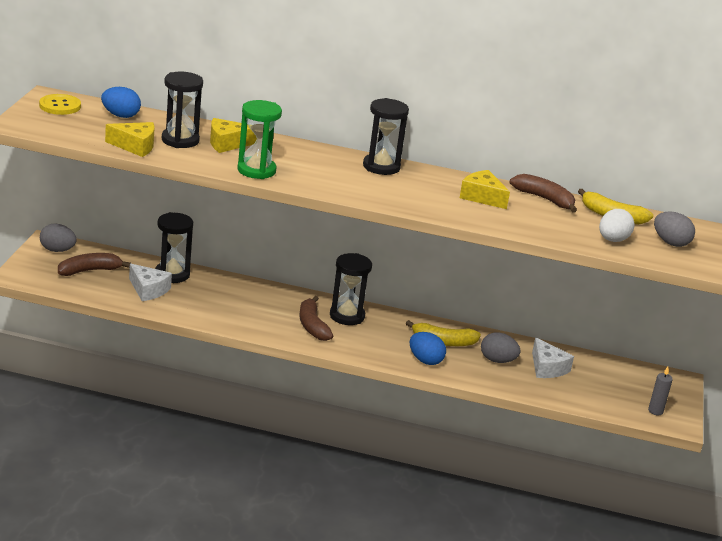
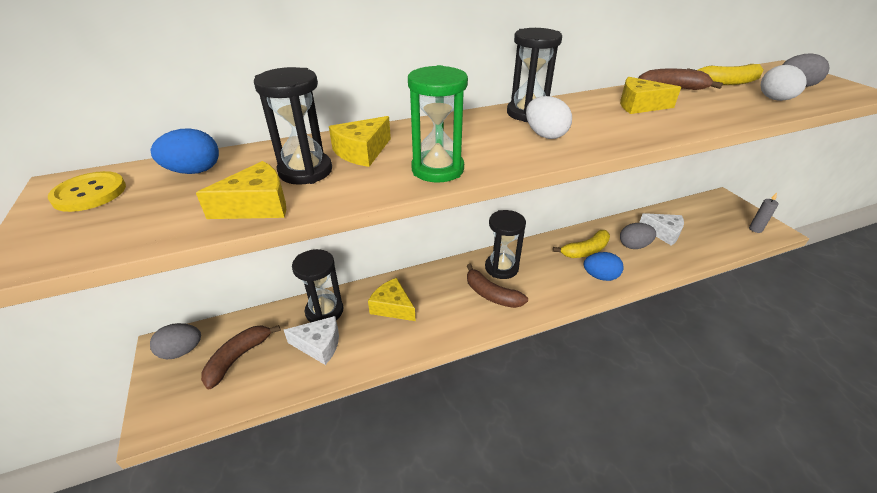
camera: 30 degrees left, 10 degrees up
none -> yellow cheese [368,278,416,321]
none -> white egg [526,96,572,139]

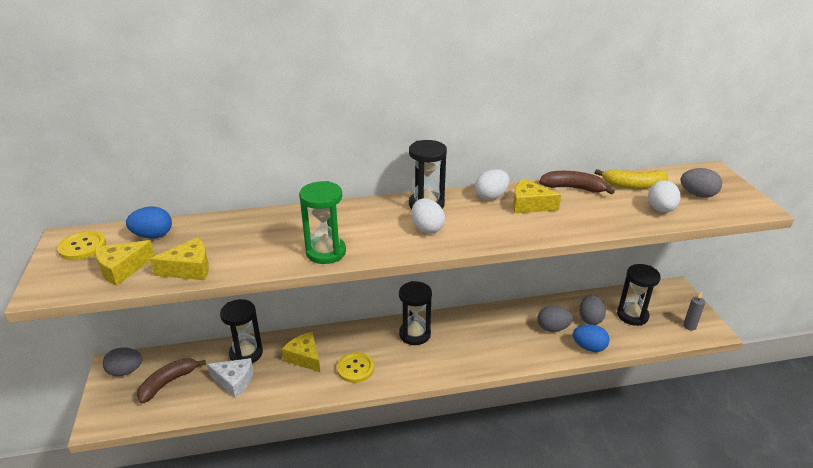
camera: 10 degrees right, 5 degrees down
black hourglass [254,67,332,185] -> black hourglass moved to [617,264,661,326]
yellow cheese [329,116,391,167] -> yellow cheese moved to [95,240,155,286]
brown banana [467,264,528,308] -> none
yellow banana [553,230,610,258] -> none
blue egg [584,252,624,281] -> blue egg moved to [573,324,609,352]
white cheese [639,213,684,246] -> grey egg [579,295,606,325]
none -> yellow button [337,352,374,383]
none -> white egg [475,169,509,200]

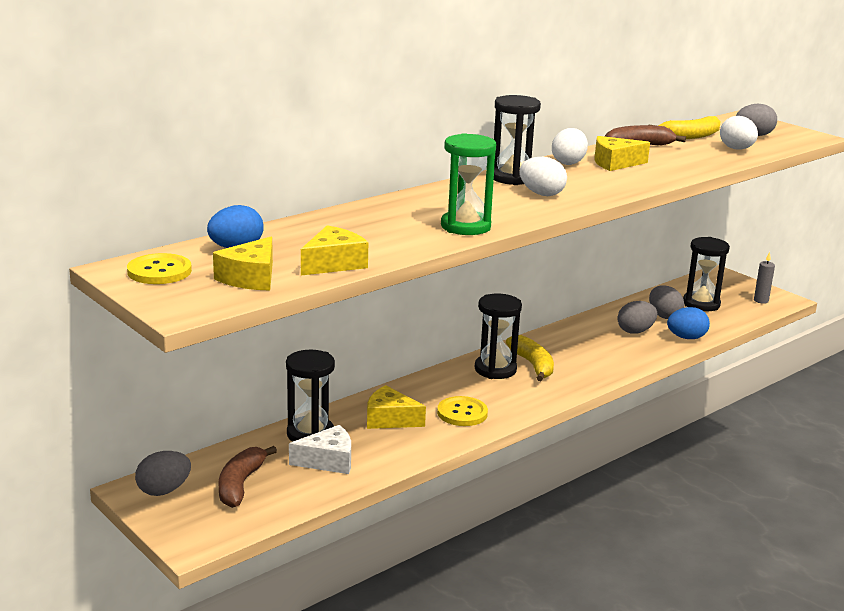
camera: 30 degrees left, 10 degrees down
none -> yellow banana [506,335,554,381]

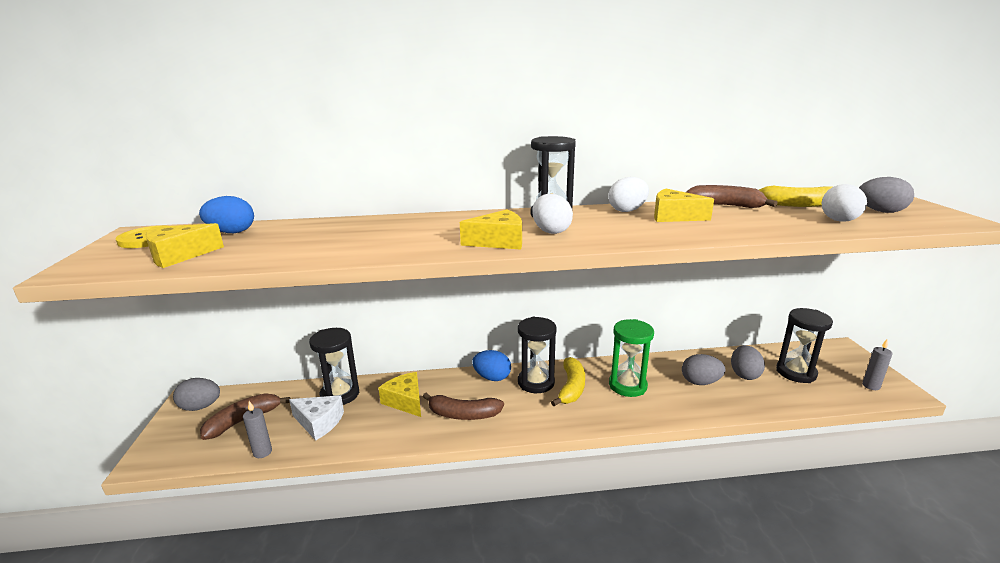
camera: 35 degrees right, 0 degrees up
yellow cheese [301,225,368,275] -> yellow cheese moved to [460,209,522,250]
yellow button [437,396,488,426] -> brown banana [423,393,504,420]
green hourglass [441,133,496,235] -> green hourglass moved to [609,319,654,397]
blue egg [667,307,710,339] -> blue egg moved to [472,350,511,381]
none -> grey candle [243,401,272,458]

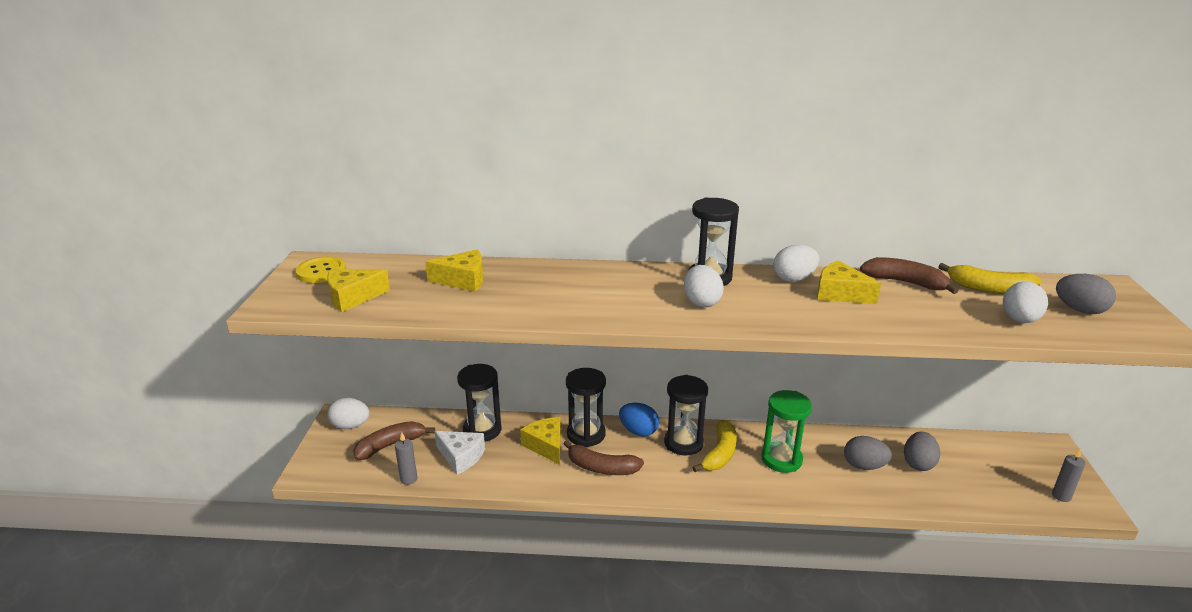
camera: 10 degrees right, 5 degrees up
grey egg [173,378,220,411] -> white egg [328,398,370,429]
blue egg [199,196,254,233] -> none
yellow cheese [460,209,522,250] -> yellow cheese moved to [425,250,483,292]
black hourglass [776,308,833,383] -> black hourglass moved to [566,368,606,447]

